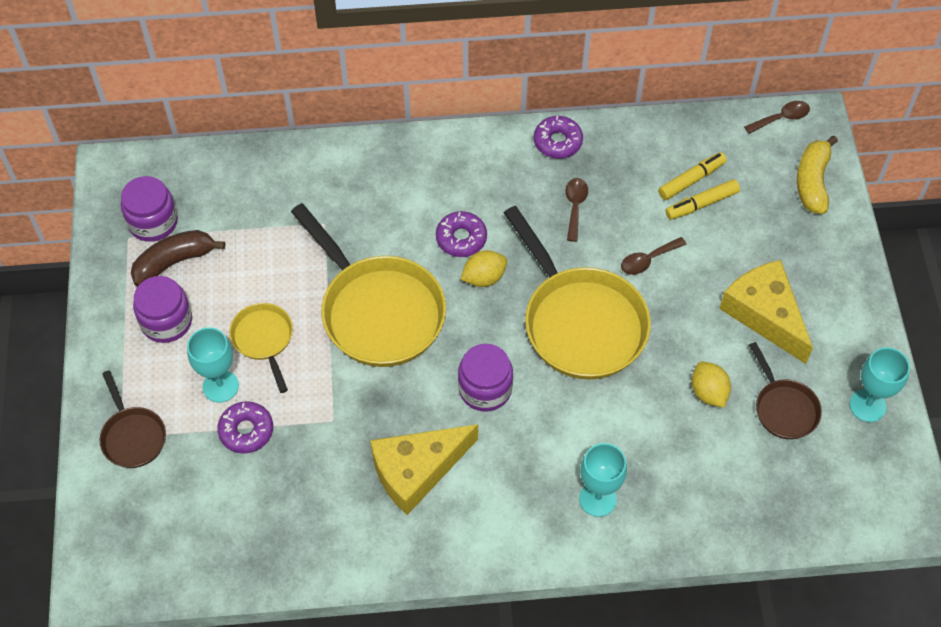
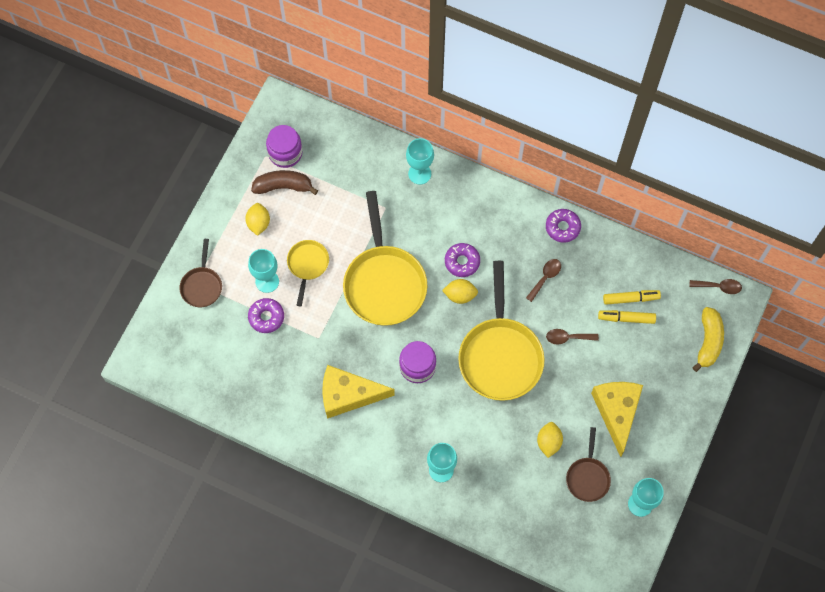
camera: 30 degrees right, 10 degrees up
purple jar [133,276,192,343] -> yellow lemon [245,203,270,236]
yellow banana [797,136,838,214] -> yellow banana turned 150 degrees clockwise [692,307,724,372]
none -> turquoise goblet [406,138,434,185]

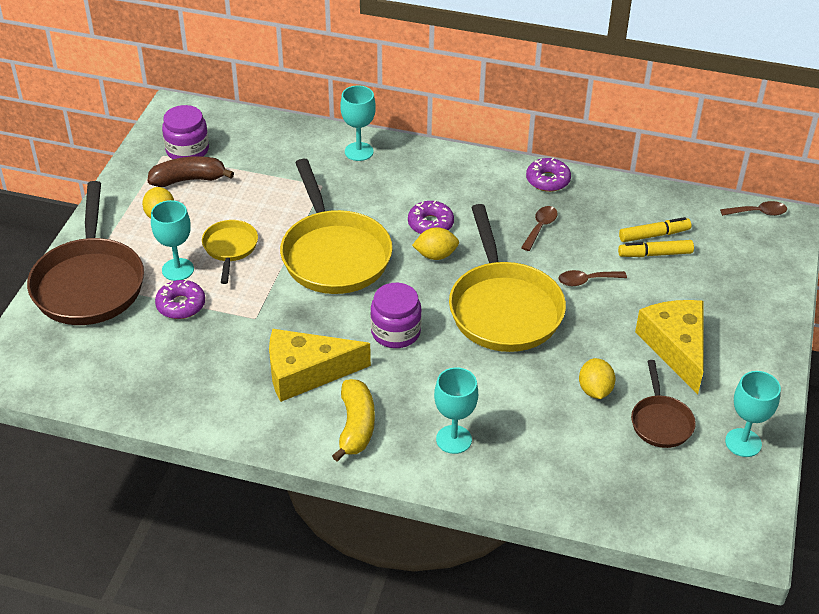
camera: 10 degrees left, 25 degrees down
brown pan [179,239,222,307] -> brown pan [27,181,144,325], size x1.97
yellow banana [692,307,724,372] -> yellow banana moved to [332,379,375,462]

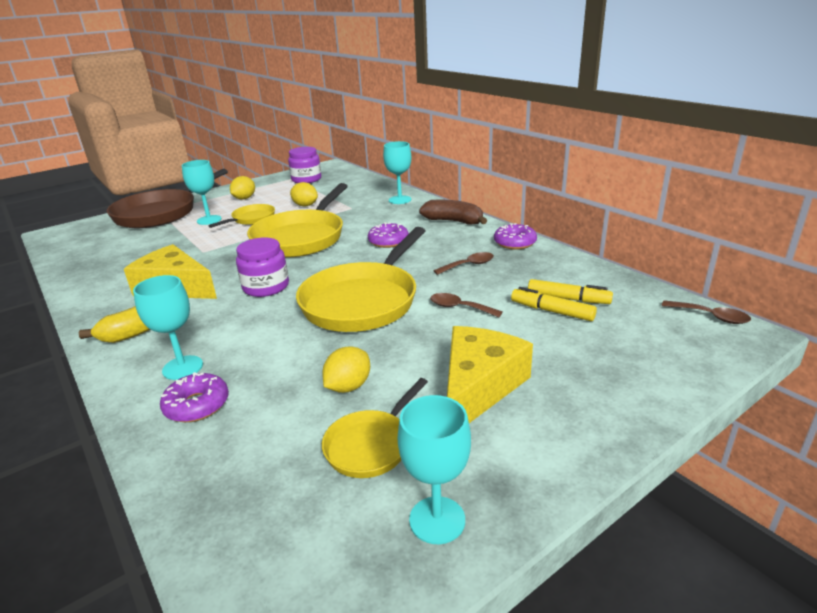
camera: 40 degrees right, 15 degrees down
brown banana [147,156,234,187] -> brown banana moved to [419,200,487,225]
purple donut [155,280,205,319] -> purple donut moved to [160,372,229,422]
yellow lemon [412,227,459,260] -> yellow lemon moved to [290,182,318,207]
brown pan [631,360,696,448] -> yellow pan [322,378,428,478]

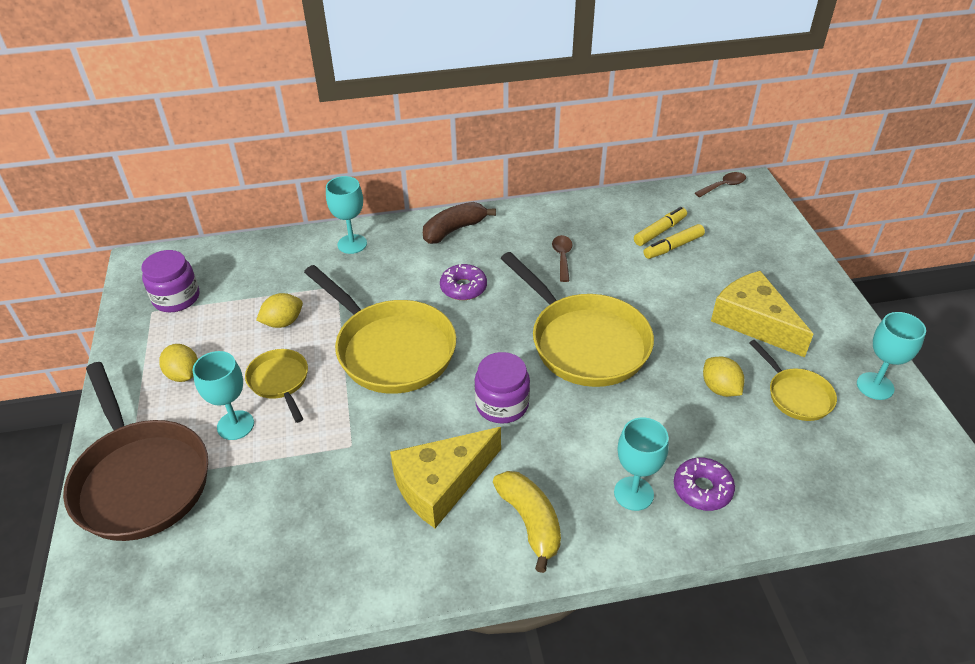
camera: 65 degrees left, 15 degrees up
brown spoon [430,293,503,317] -> none
purple donut [494,223,537,250] -> none

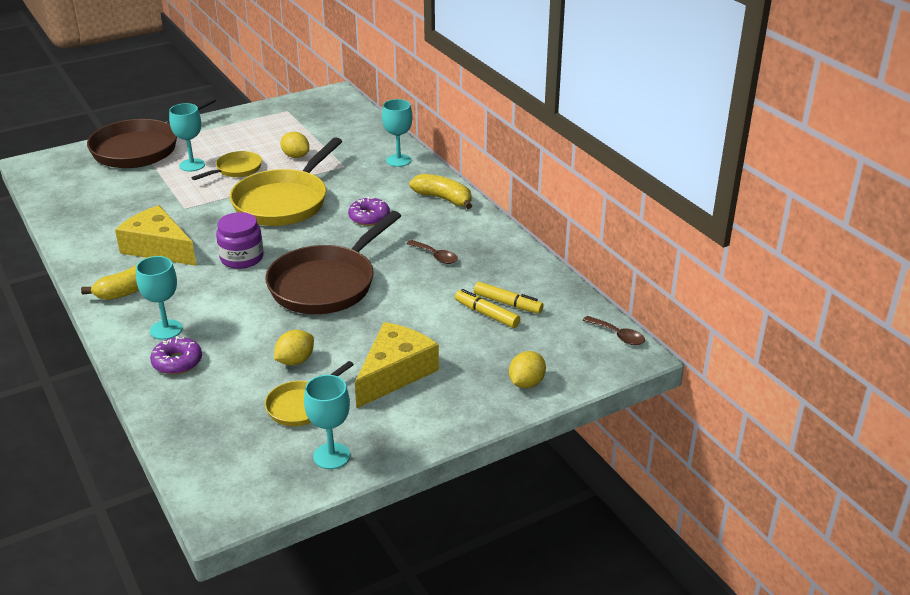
camera: 70 degrees right, 10 degrees down
purple jar [141,250,199,312] -> none
yellow lemon [159,344,198,382] -> yellow lemon moved to [509,351,546,388]
brown banana [423,202,496,244] -> yellow banana [409,174,472,209]
yellow pan [500,252,654,387] -> brown pan [265,211,401,314]
brown spoon [552,235,572,282] -> brown spoon turned 60 degrees clockwise [407,240,458,264]

